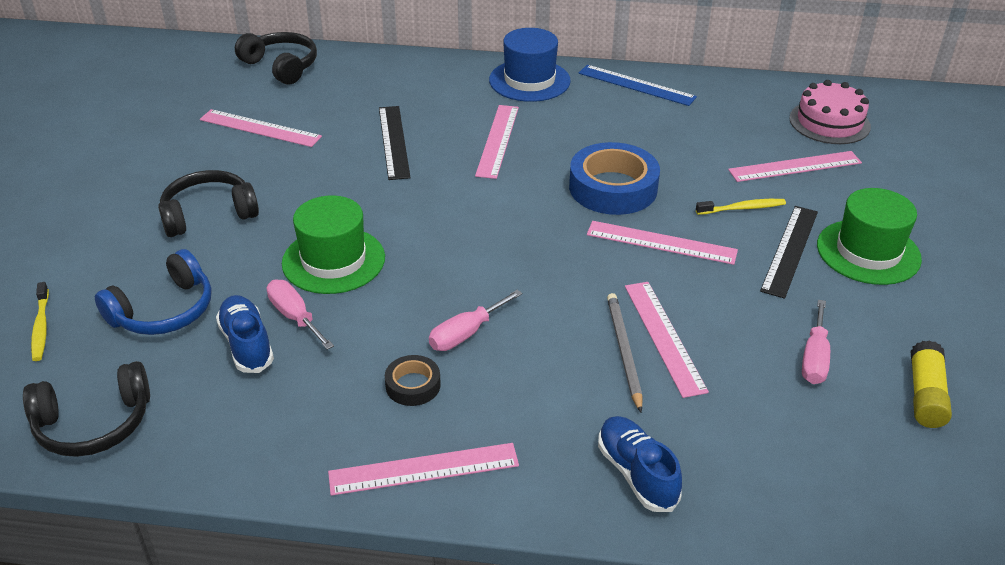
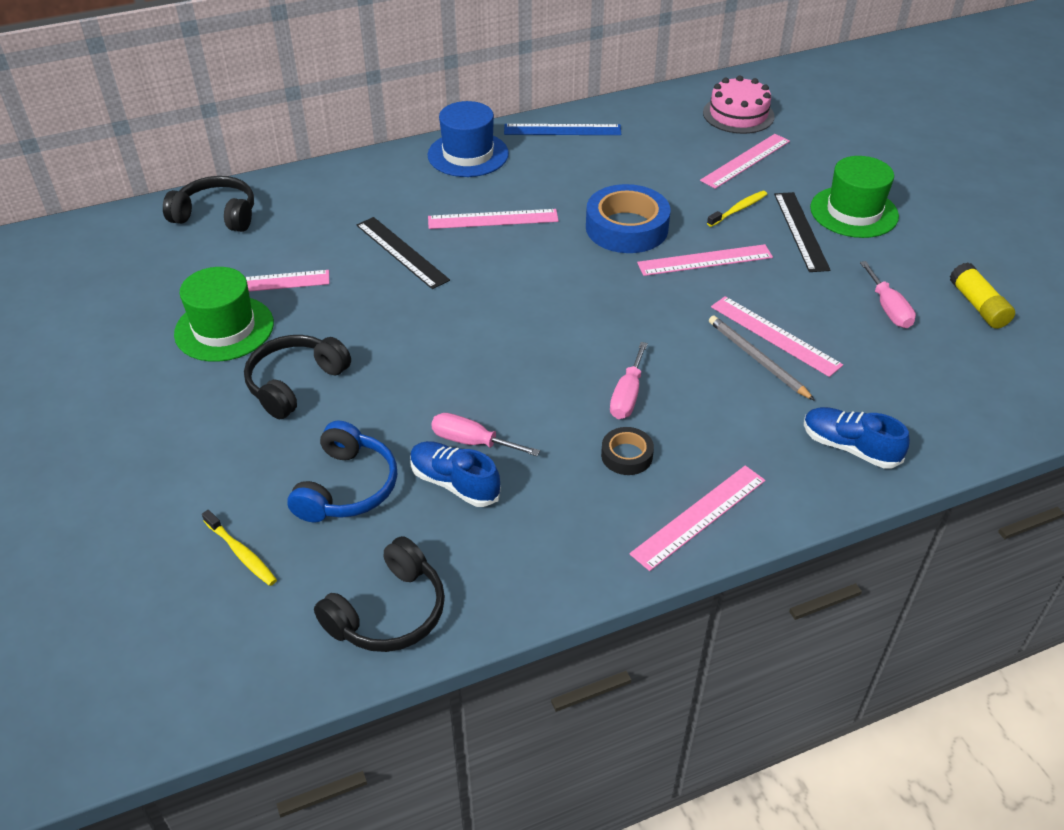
camera: 30 degrees left, 5 degrees up
green hat [282,195,385,294] -> green hat moved to [174,267,274,362]
pink ruler [475,105,519,179] -> pink ruler turned 75 degrees counterclockwise [428,209,559,229]

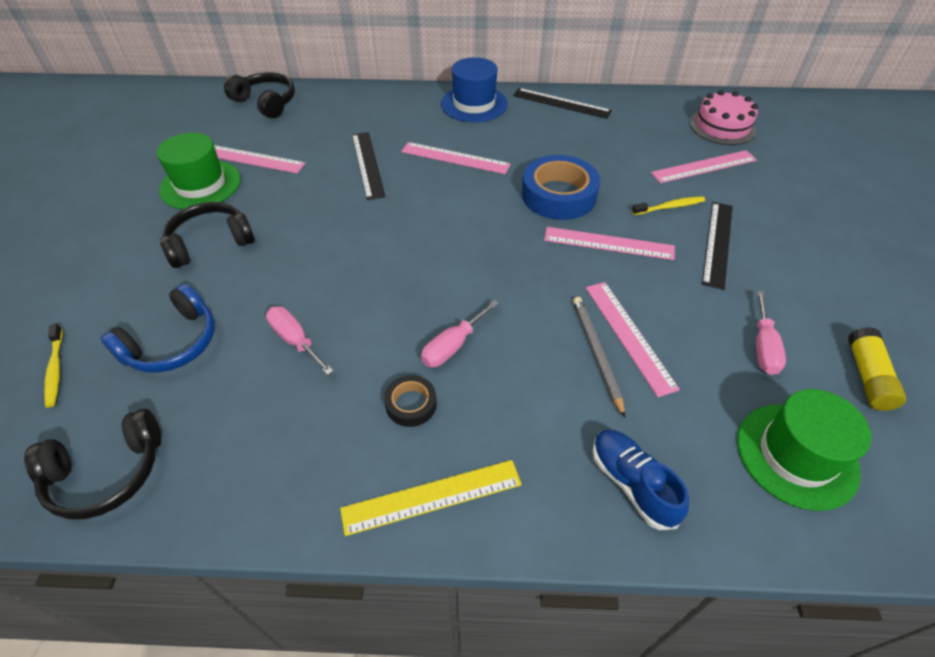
camera: 25 degrees right, 5 degrees up
blue shoe [410,441,501,507] -> none
blue ruler [504,124,621,135] -> black ruler [513,88,612,119]
pink ruler [629,465,765,571] -> yellow ruler [340,460,522,536]
green hat [810,156,899,238] -> green hat moved to [737,389,871,511]

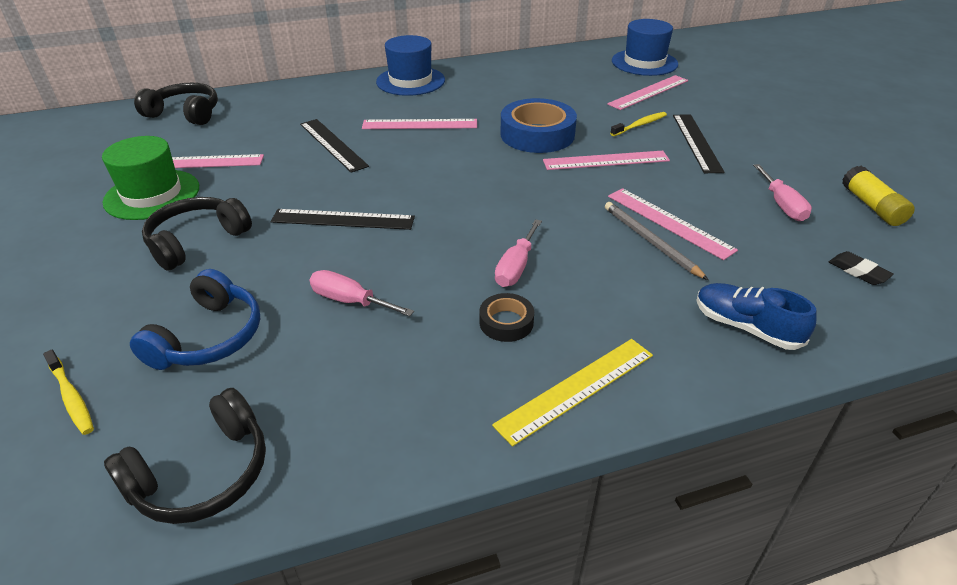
camera: 20 degrees left, 10 degrees down
black ruler [513,88,612,119] -> black ruler moved to [270,209,415,230]
pink cake [689,90,758,145] -> blue hat [612,19,678,76]
green hat [737,389,871,511] -> black eraser [829,251,894,285]

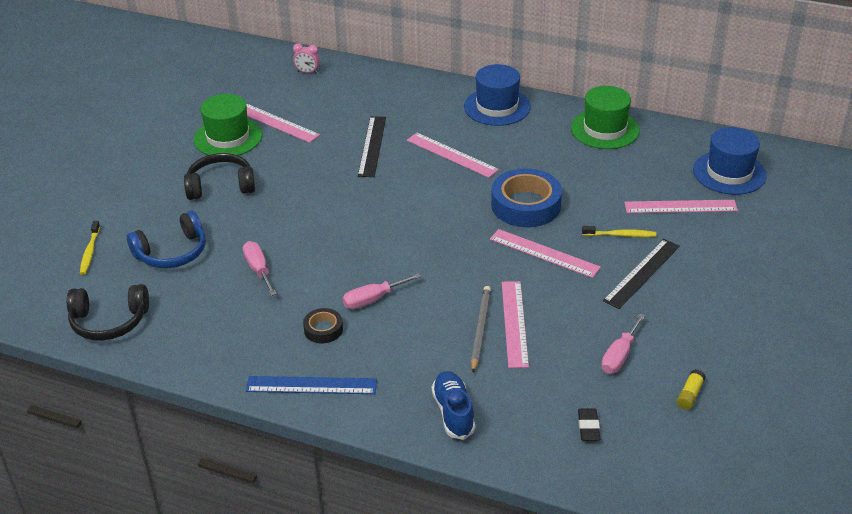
camera: 40 degrees right, 0 degrees up
black headphones [134,83,218,125] -> pink clock [293,43,320,74]
black ruler [270,209,415,230] -> none
yellow ruler [492,339,653,447] -> blue ruler [246,376,377,394]
yellow glue stick [842,166,915,226] -> yellow glue stick [677,369,706,410], size x0.64
none -> green hat [571,86,640,149]

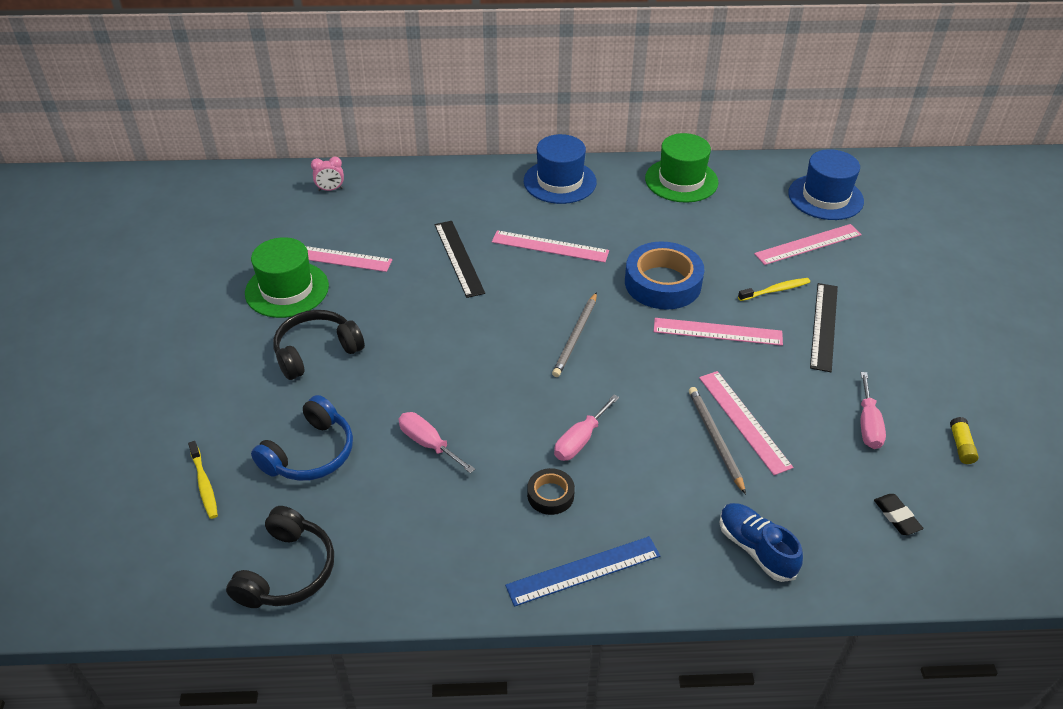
camera: 25 degrees left, 5 degrees up
black headphones [67,284,149,341] -> black headphones turned 45 degrees counterclockwise [226,506,334,608]
none -> grey pencil [552,292,597,377]

